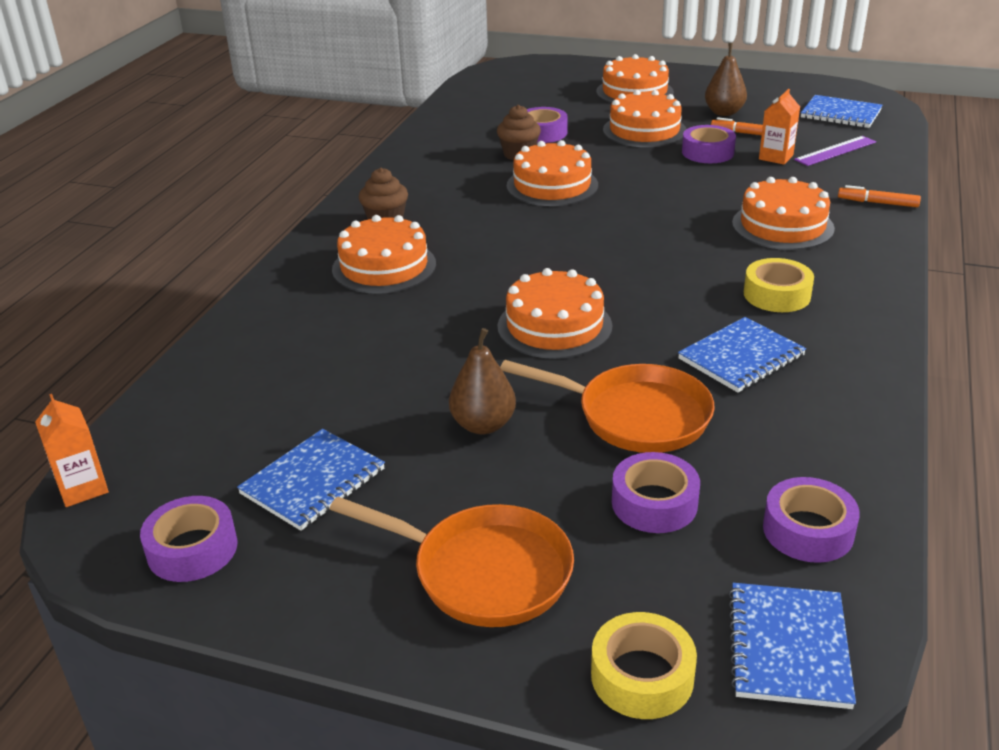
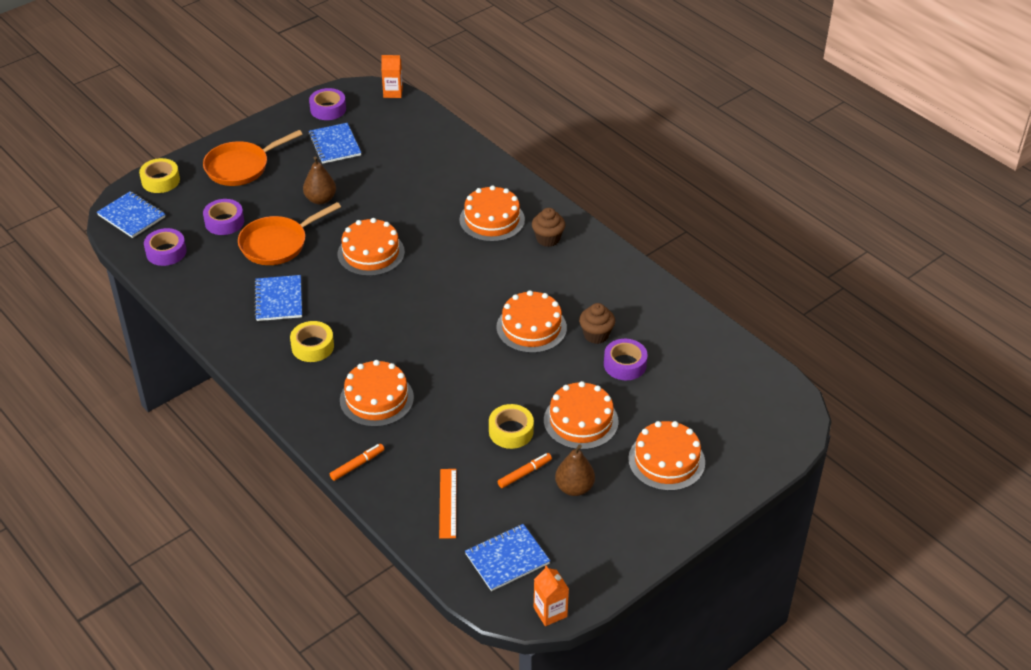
camera: 120 degrees right, 10 degrees up
purple tape [682,125,736,163] -> yellow tape [489,404,534,449]
orange carton [759,89,800,165] -> orange carton moved to [534,565,569,626]
purple ruler [794,136,876,166] -> orange ruler [439,469,457,539]

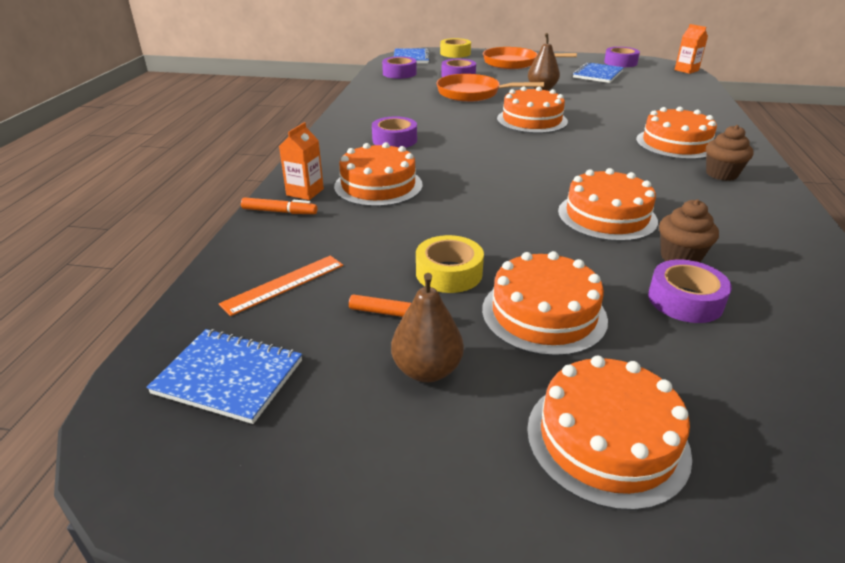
camera: 50 degrees right, 10 degrees down
blue notebook [254,275,302,321] -> none
yellow tape [290,321,334,362] -> purple tape [372,116,417,148]
orange carton [534,565,569,626] -> orange carton moved to [279,122,324,200]

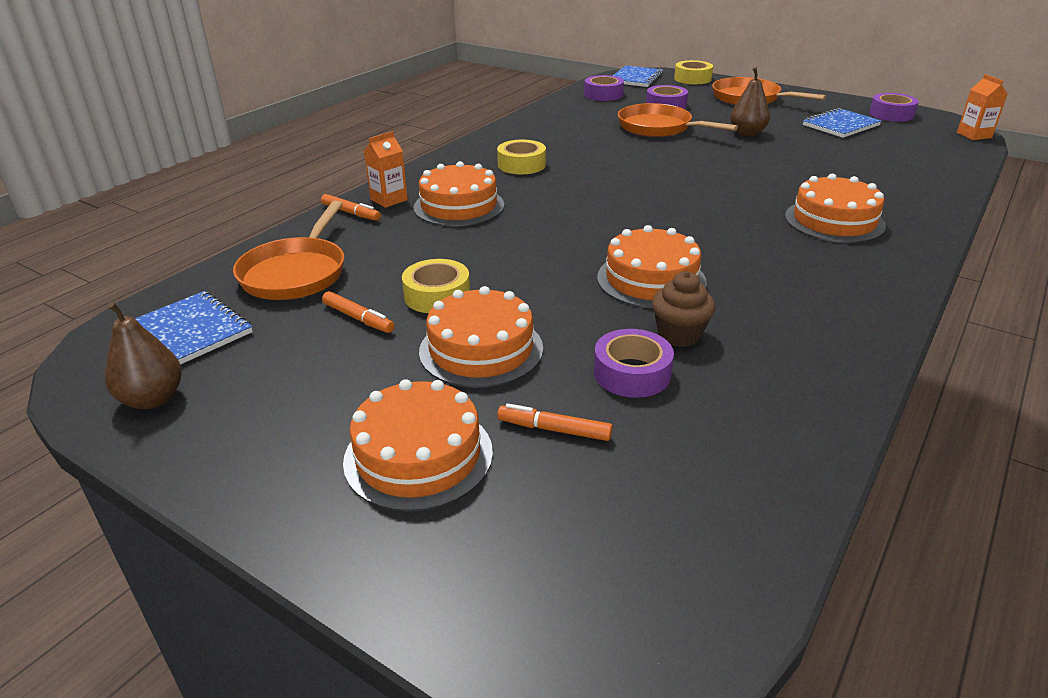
camera: 25 degrees right, 0 degrees up
orange ruler [219,256,343,316] -> orange pan [233,201,345,300]
purple tape [372,116,417,148] -> yellow tape [497,140,546,174]
brown pear [391,273,464,382] -> brown pear moved to [105,302,182,409]
orange cake [497,87,568,133] -> none
brown cupcake [706,125,754,181] -> none
none -> orange marker [497,403,612,441]

